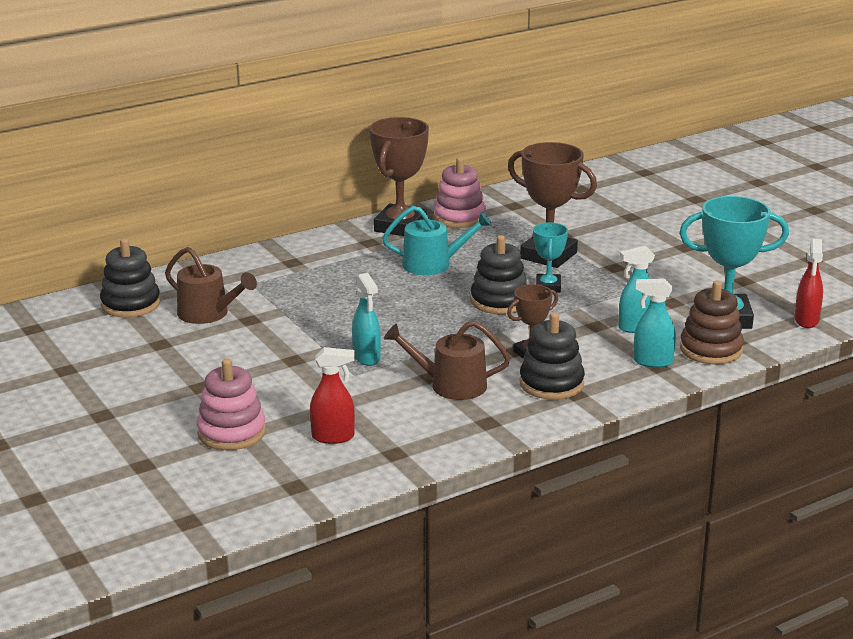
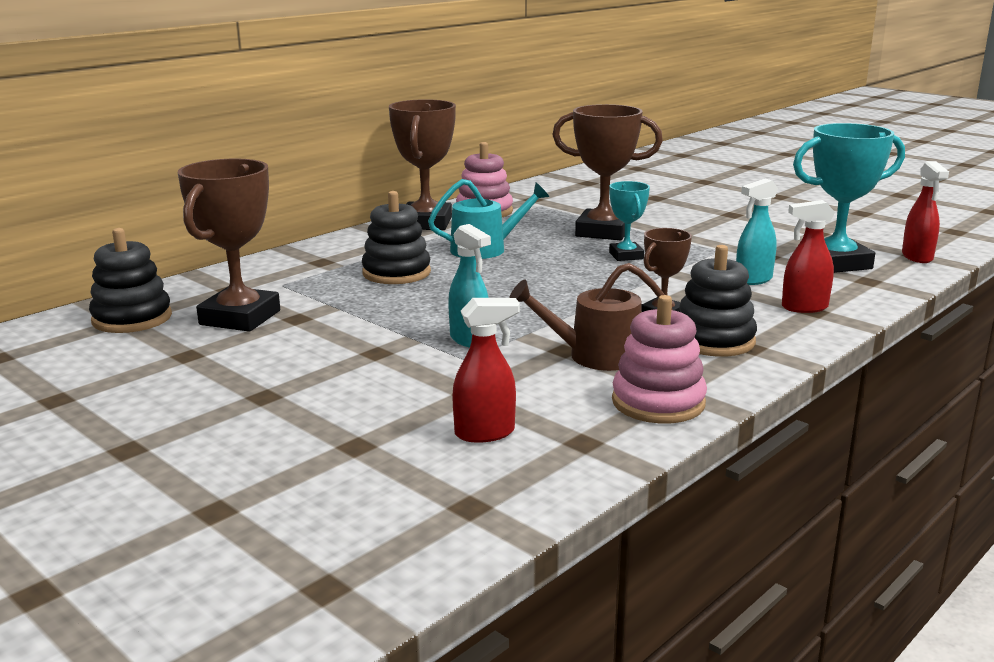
camera: 15 degrees left, 5 degrees down
brown watering can [165,247,257,324] -> brown trophy [178,159,280,332]
pink stacking toy [197,358,266,450] -> pink stacking toy moved to [612,295,707,424]
black stacking toy [470,235,527,314] -> black stacking toy moved to [362,191,431,284]
turquoise spray bottle [633,278,676,368] -> red spray bottle [782,200,835,313]
brown stacking toy [680,280,744,365] -> none

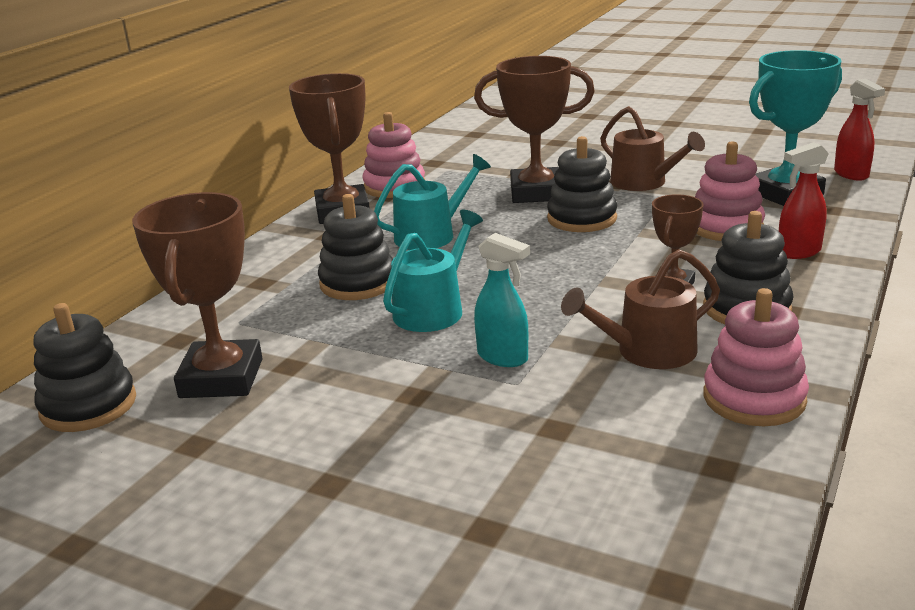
camera: 15 degrees left, 5 degrees up
red spray bottle [452,298,520,443] -> none
turquoise trophy [609,181,650,261] -> black stacking toy [547,136,617,232]
turquoise spray bottle [736,179,778,285] -> pink stacking toy [695,141,765,241]
none -> turquoise watering can [383,210,483,332]
none -> brown watering can [600,106,705,191]

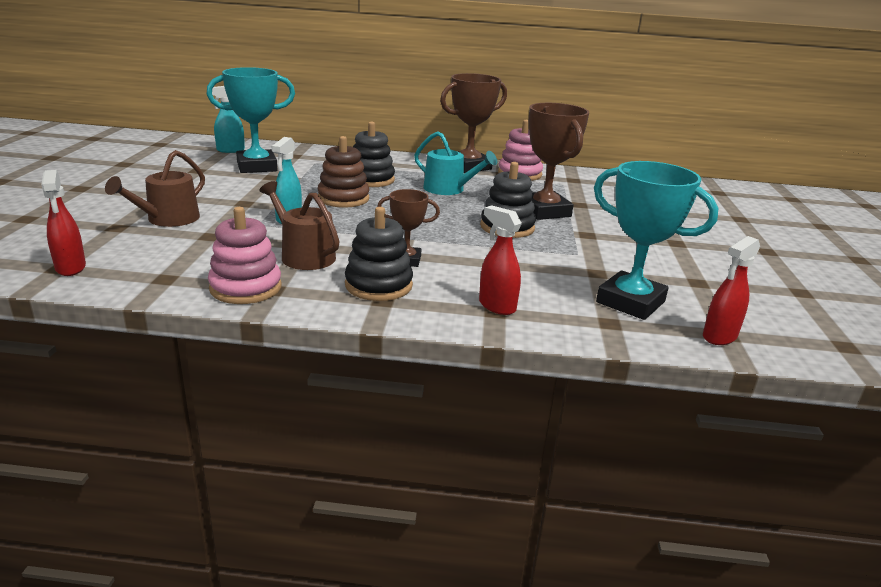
camera: 65 degrees right, 0 degrees up
black stacking toy [34,303,136,432] -> turquoise spray bottle [212,86,245,153]
brown trophy [132,192,262,398] -> turquoise trophy [207,67,295,173]
turquoise watering can [383,210,483,332] -> brown stacking toy [318,136,370,208]
brown watering can [600,106,705,191] -> brown watering can moved to [105,150,205,227]
pink stacking toy [695,141,765,241] -> none
none -> red spray bottle [41,170,86,276]

